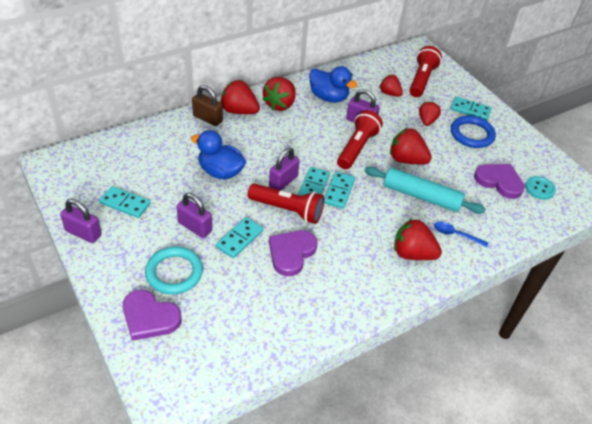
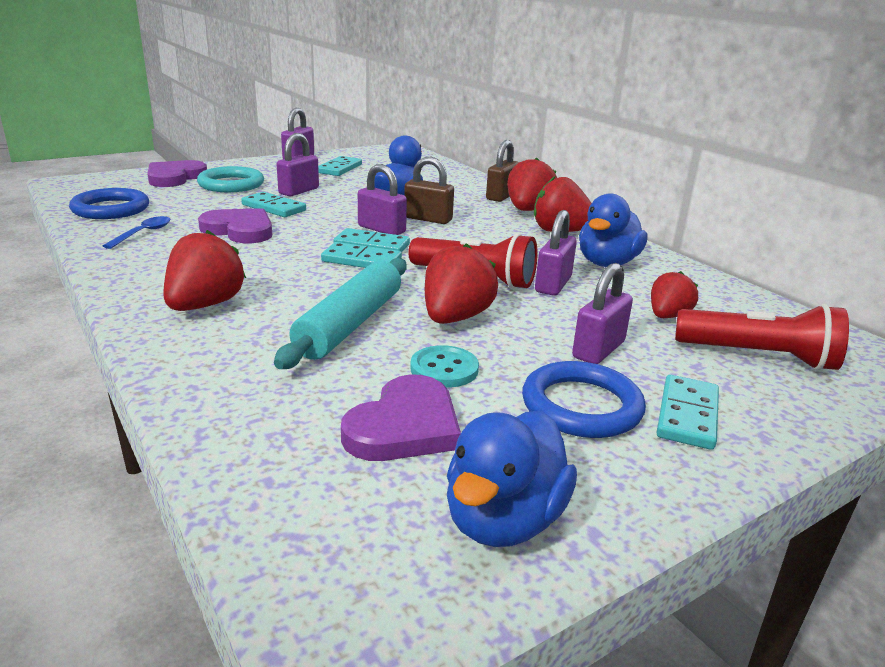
camera: 90 degrees right, 20 degrees down
red flashlight [247,183,324,224] -> none
red strawberry [419,101,441,126] -> purple padlock [572,263,633,364]
blue spoon [434,221,488,247] -> blue spoon moved to [103,216,170,249]
turquoise button [525,176,556,200] -> turquoise button moved to [410,345,479,388]
none -> blue ring [69,188,149,219]
none -> brown padlock [404,157,454,224]
none -> blue duck [447,411,577,547]

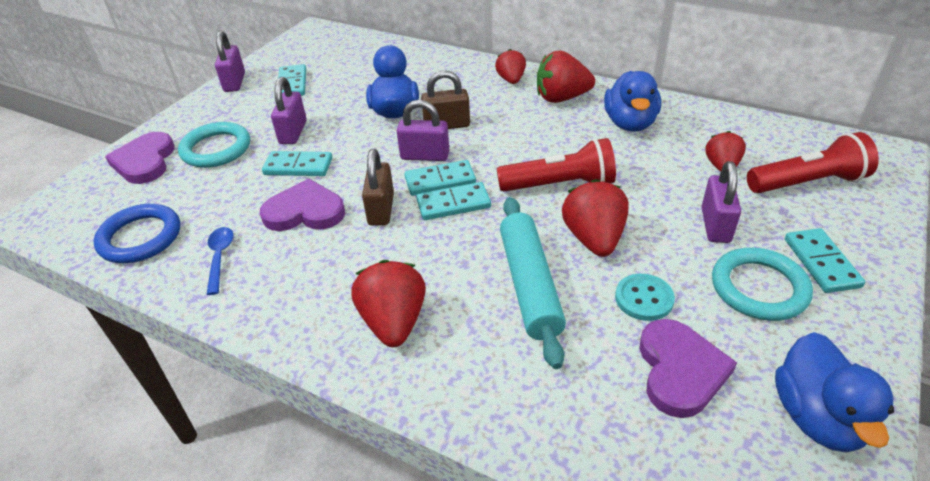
camera: 25 degrees left, 15 degrees up
brown padlock [486,140,519,202] -> brown padlock moved to [362,149,394,226]
red strawberry [507,157,557,211] -> red strawberry [495,49,526,84], size x0.64
blue ring [522,361,646,438] -> turquoise ring [712,248,813,321]
purple padlock [535,210,577,296] -> none

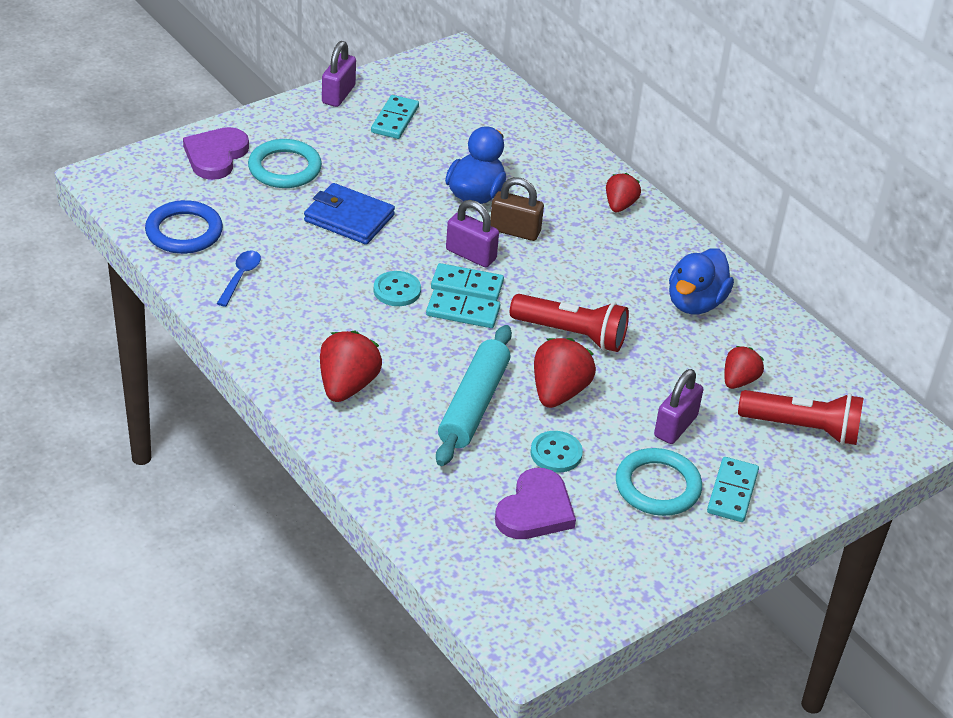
camera: 20 degrees right, 0 degrees up
purple heart [260,179,345,231] -> none
turquoise domino [262,151,332,176] -> blue wallet [304,183,395,245]
purple padlock [271,77,307,144] -> none
brown padlock [362,149,394,226] -> turquoise button [374,271,421,306]
red strawberry [537,51,595,103] -> none
blue duck [775,332,894,452] -> none

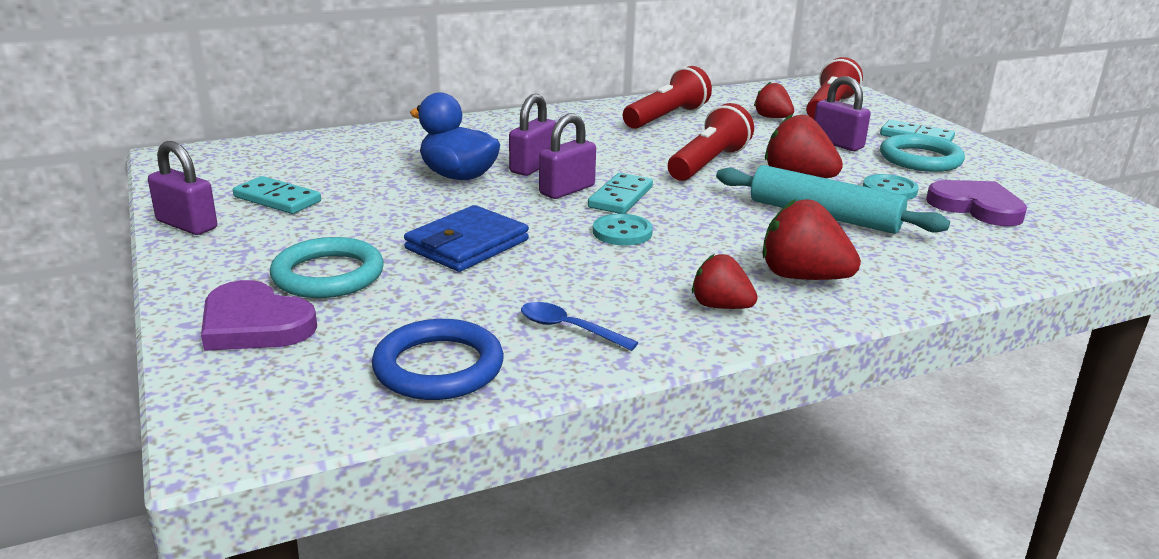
camera: 75 degrees left, 15 degrees down
turquoise domino [426,289,501,328] -> none
brown padlock [490,177,544,241] -> purple padlock [509,94,556,176]
red strawberry [606,173,641,212] -> red strawberry moved to [692,254,758,309]
blue duck [669,248,734,314] -> red flashlight [623,66,712,129]

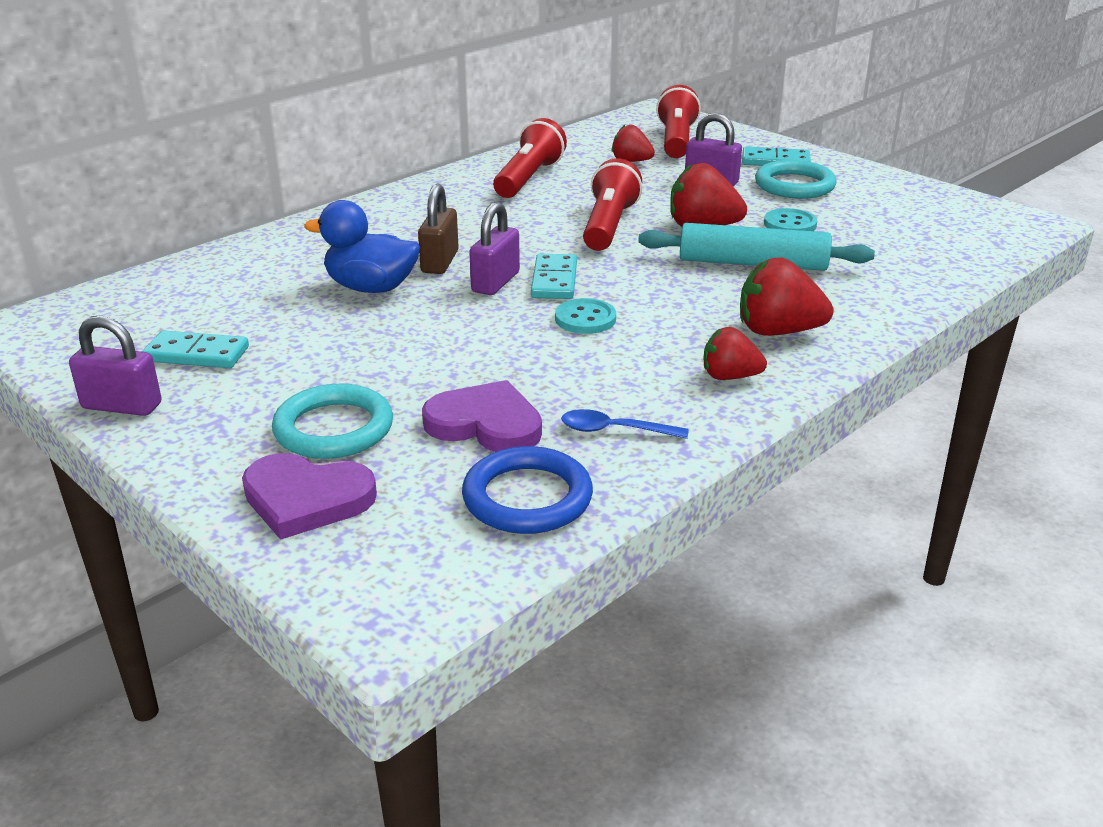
camera: 20 degrees left, 5 degrees up
blue wallet [404,205,529,272] -> none
purple padlock [509,94,556,176] -> brown padlock [418,184,459,274]
purple heart [926,180,1027,226] -> purple heart moved to [422,380,542,452]

